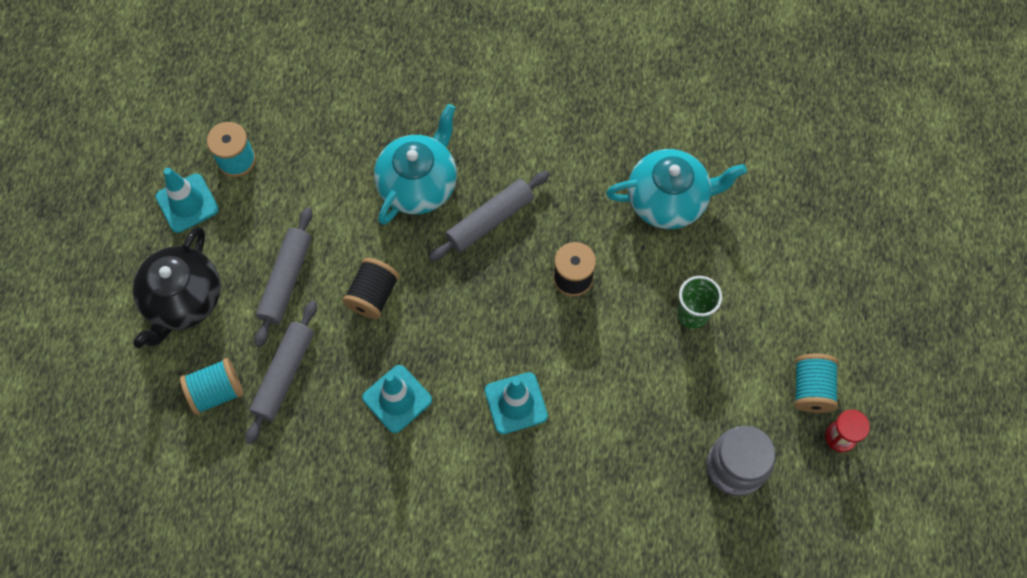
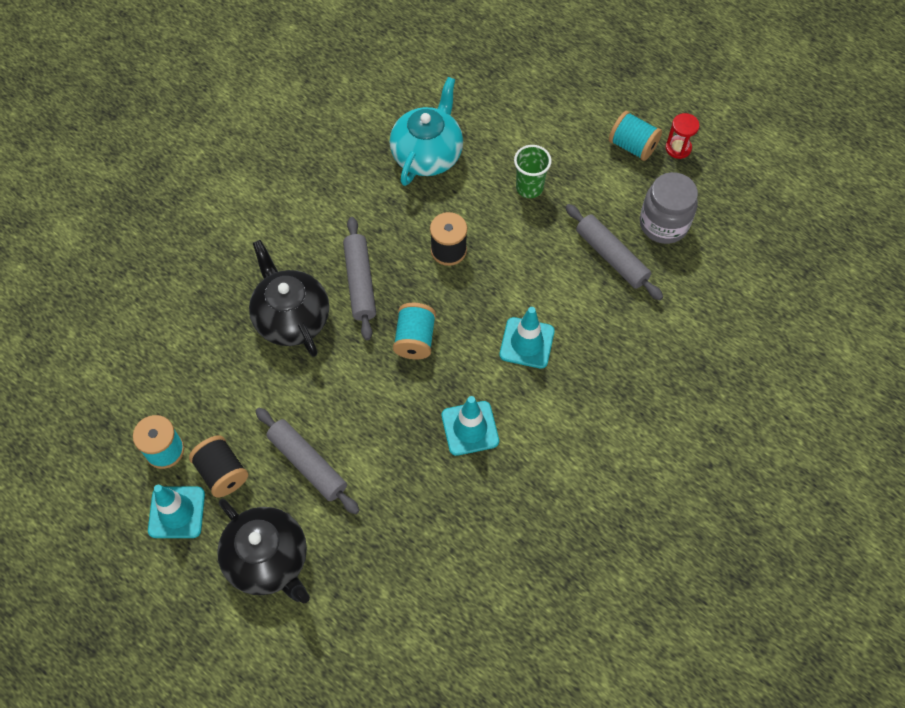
camera: 60 degrees left, 5 degrees down
turquoise spool [180,358,243,415] -> turquoise spool moved to [393,303,436,359]
grey rolling pin [245,301,317,444] -> grey rolling pin moved to [565,204,663,300]
black spool [342,258,400,319] -> black spool moved to [189,435,248,498]
turquoise teapot [374,104,457,225] -> black teapot [249,240,329,357]

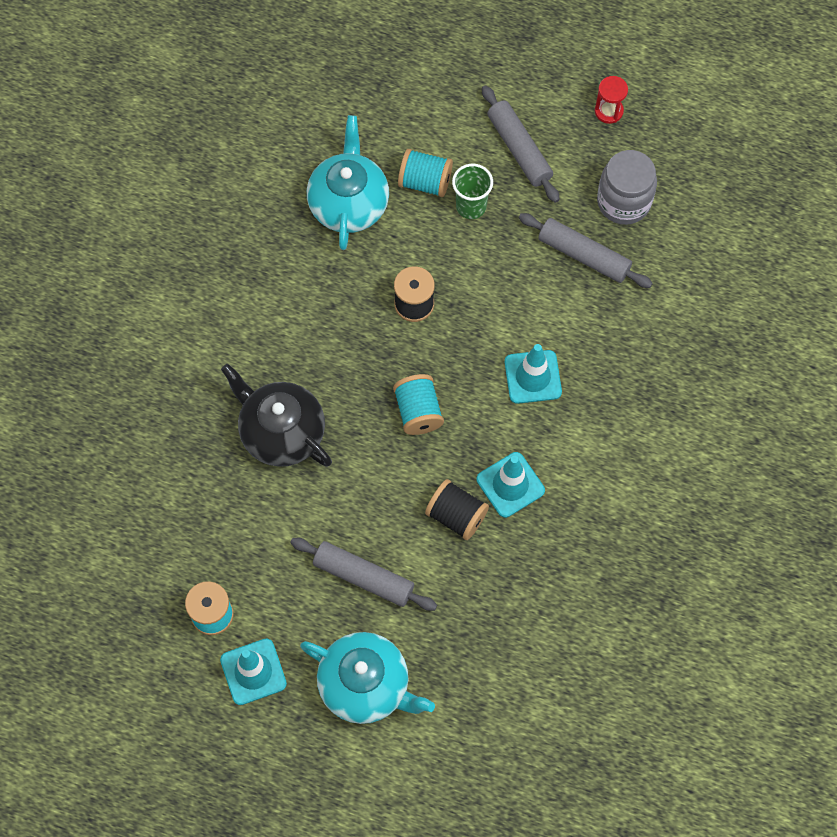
camera: 20 degrees left, 5 degrees up
black spool [189,435,248,498] -> black spool moved to [425,479,489,540]
black teapot [217,499,310,604] -> turquoise teapot [300,632,435,724]
grey rolling pin [343,217,376,340] -> grey rolling pin moved to [482,85,560,203]
turquoise spool [609,111,662,161] -> turquoise spool moved to [398,149,453,197]

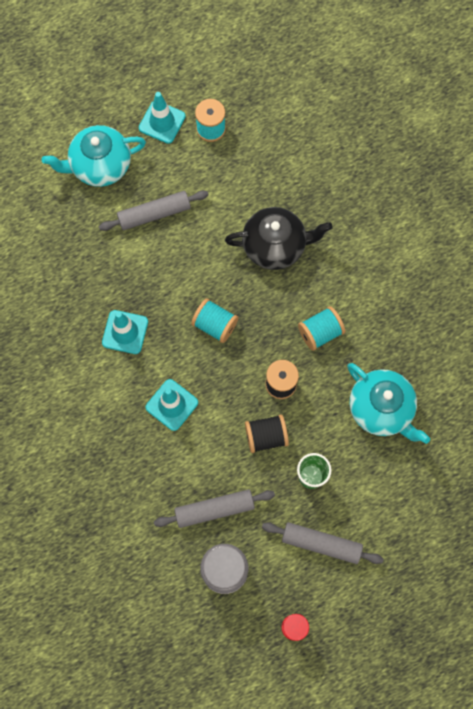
camera: 135 degrees right, 5 degrees up
turquoise spool [398,149,453,197] -> turquoise spool moved to [298,306,345,351]
black spool [425,479,489,540] -> black spool moved to [245,415,289,453]

